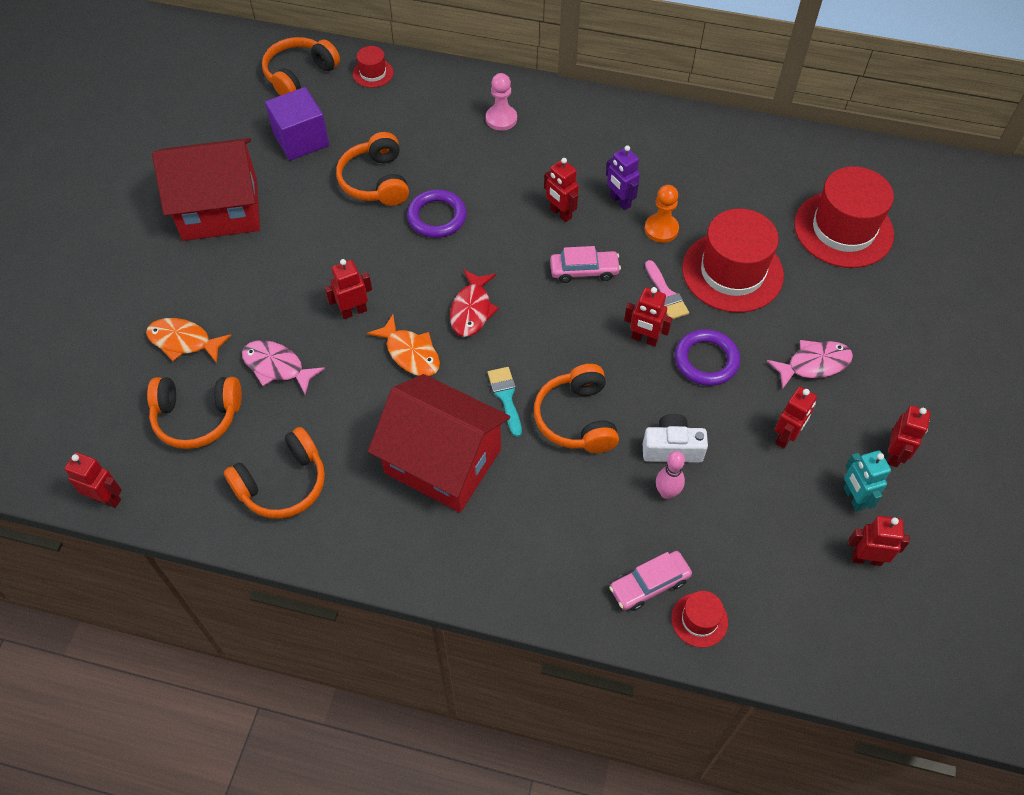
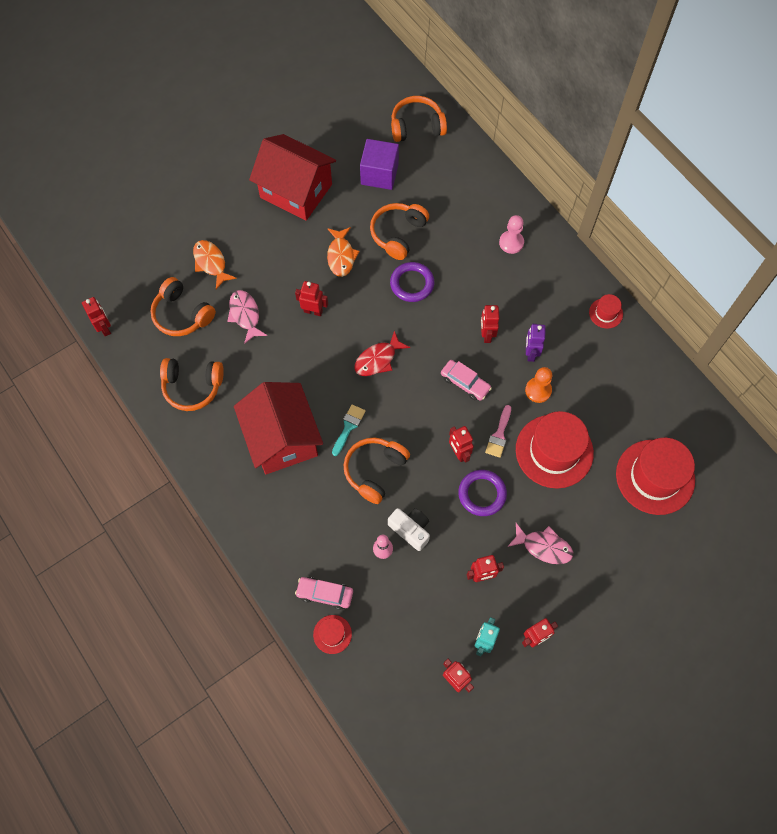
camera: 40 degrees right, 10 degrees up
red hat [353,46,394,88] -> red hat moved to [589,294,623,329]
orange fish [367,315,440,376] -> orange fish moved to [327,227,360,277]

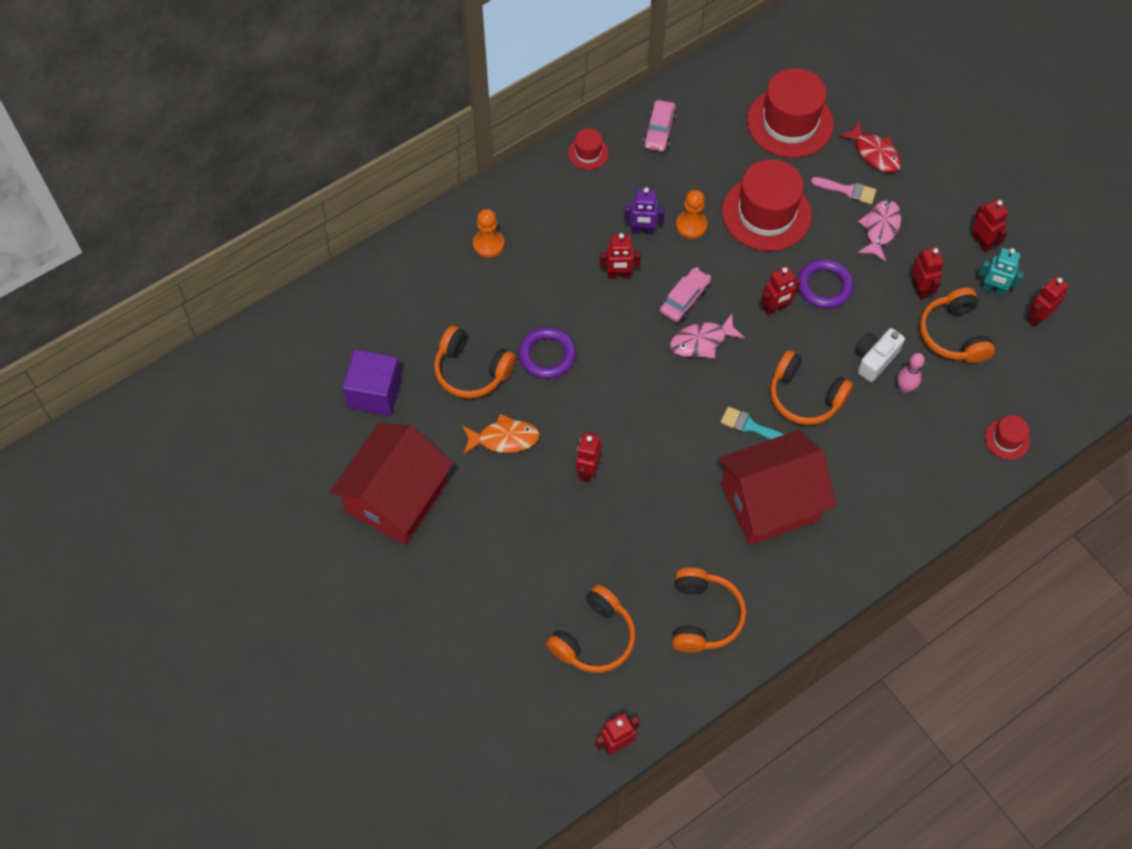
camera: 90 degrees left, 5 degrees down
orange fish [193,240,237,289] -> none
pink fish [227,290,267,344] -> pink fish moved to [670,313,745,358]
pink car [295,577,353,610] -> pink car moved to [643,100,677,152]
red fish [355,331,410,376] -> red fish moved to [838,121,901,172]
orange headphones [391,96,447,142] -> orange headphones moved to [919,287,995,363]
pink brush [485,405,511,458] -> pink brush moved to [811,177,876,204]
pink pawn [499,215,524,254] -> orange pawn [473,209,504,258]

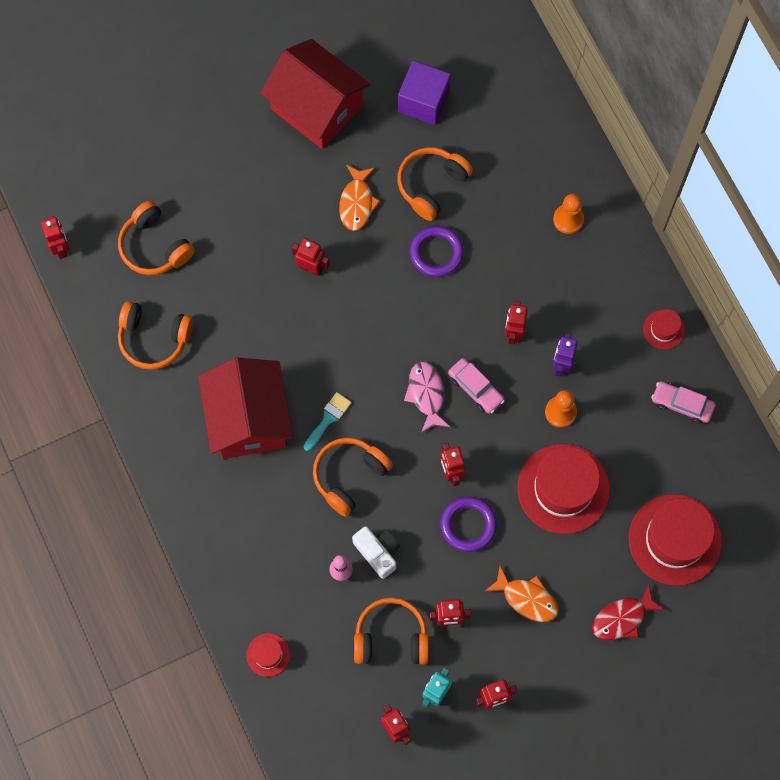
camera: 100 degrees right, 10 degrees up
pink brush [811,177,876,204] -> none
pink fish [857,200,901,262] -> orange fish [485,566,558,622]

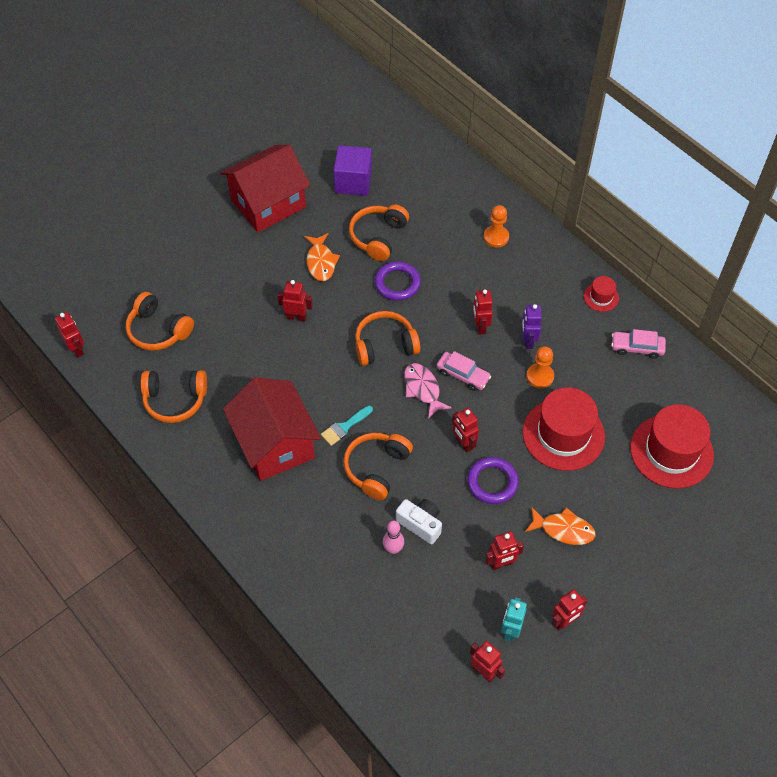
camera: 15 degrees left, 15 degrees down
red hat [246,633,290,677] -> none
red house [260,39,370,149] -> red house turned 60 degrees counterclockwise [220,145,310,232]
turquoise brush [304,392,352,451] -> turquoise brush turned 150 degrees counterclockwise [321,406,373,446]
orange headphones [354,597,429,664] -> orange headphones moved to [355,311,421,366]
red fish [592,584,665,640] -> none

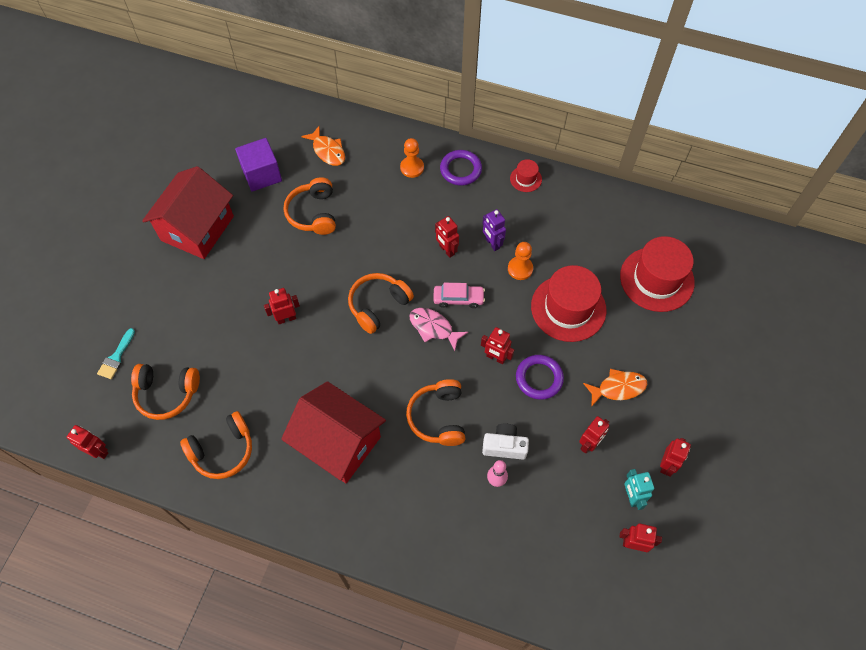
camera: 30 degrees left, 5 degrees up
orange fish [304,233,340,281] -> orange fish moved to [301,126,345,166]
turquoise brush [321,406,373,446] -> turquoise brush moved to [97,328,135,379]
purple ring [375,261,421,301] -> purple ring moved to [440,150,482,186]
pink car [611,329,666,359] -> none

